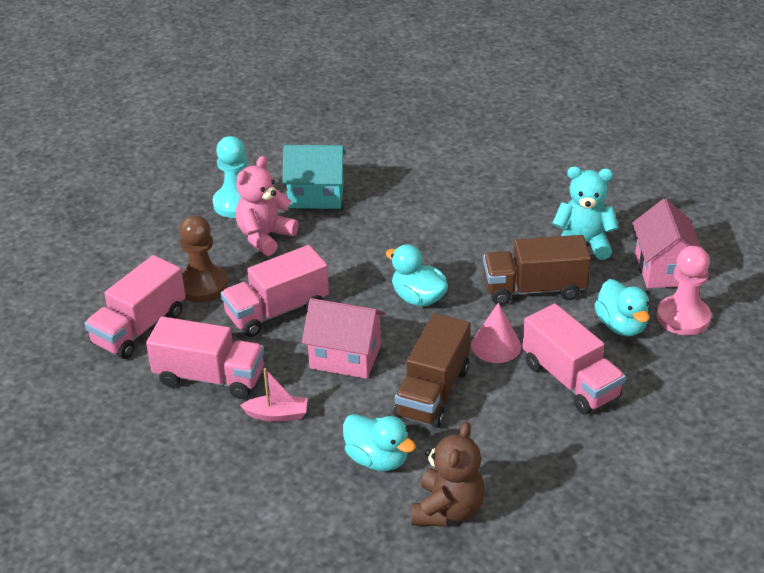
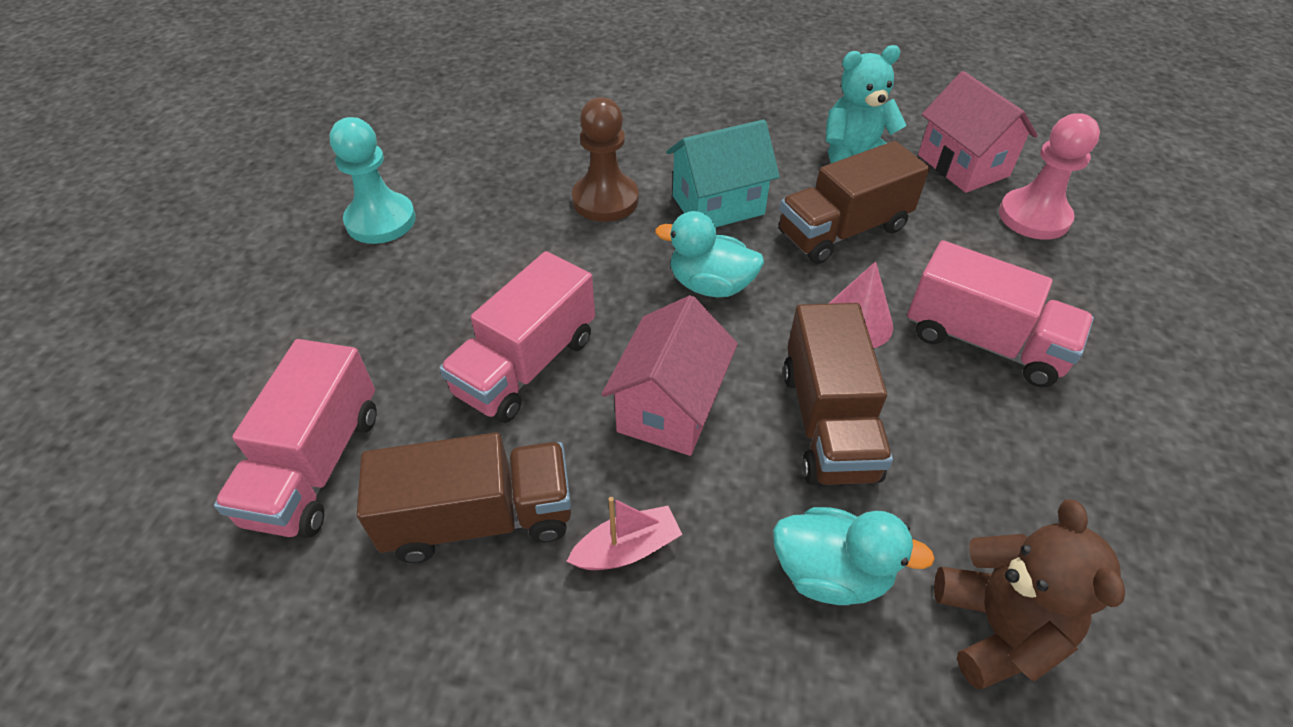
camera: 25 degrees left, 10 degrees up
pink truck [146,316,264,399] -> brown truck [357,433,571,563]
brown pawn [179,215,228,302] -> brown pawn moved to [572,97,639,222]
pink teddy bear [236,156,299,256] -> none
turquoise house [282,145,346,209] -> turquoise house moved to [666,119,780,228]
pink house [302,298,385,379] -> pink house turned 60 degrees counterclockwise [601,295,738,456]
turquoise duck [594,279,649,336] -> none

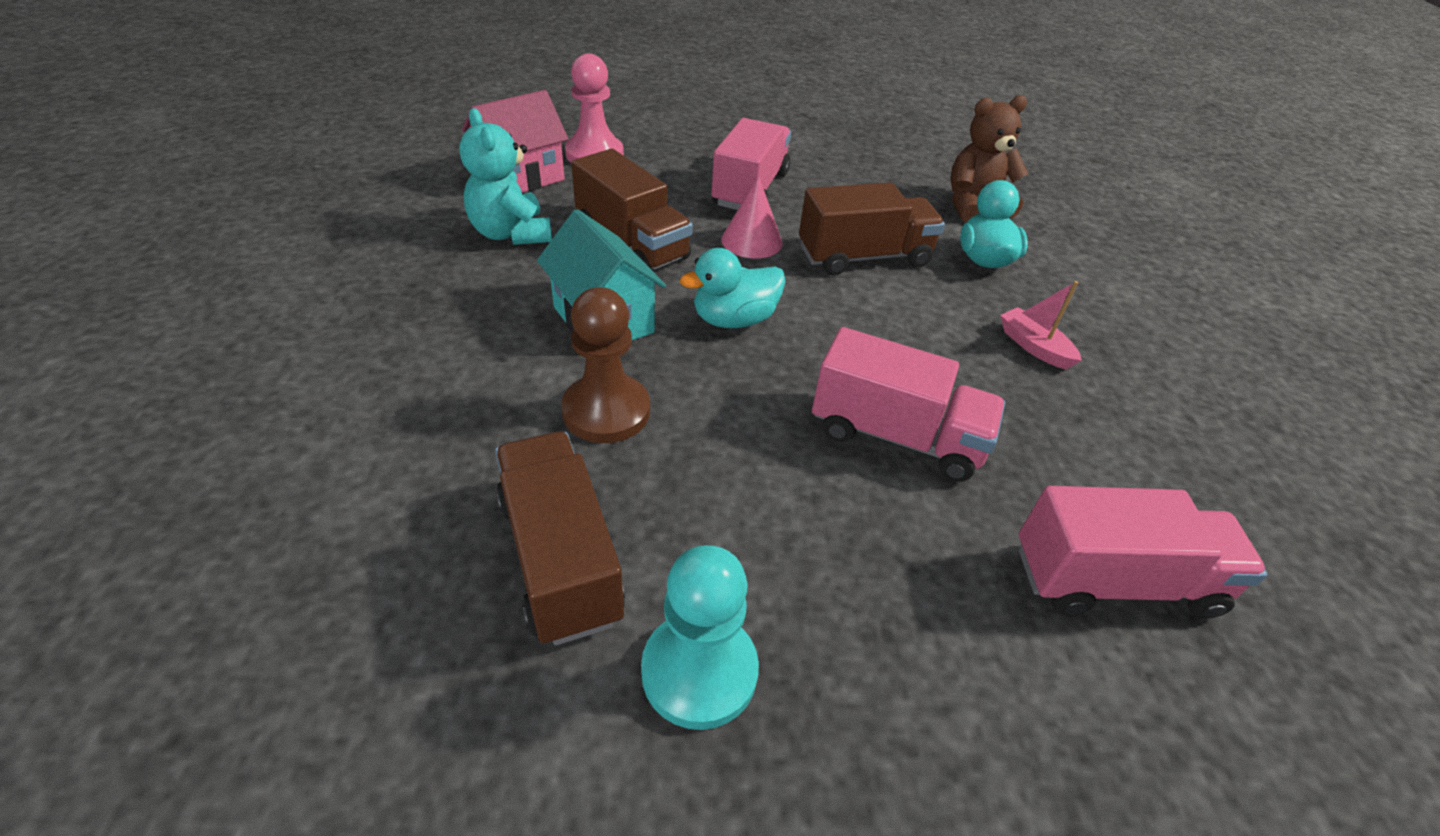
camera: 105 degrees left, 5 degrees down
brown truck [357,433,571,563] -> brown truck moved to [495,432,625,645]
pink house [601,295,738,456] -> none
turquoise duck [655,211,764,297] -> turquoise duck turned 60 degrees clockwise [680,248,786,328]

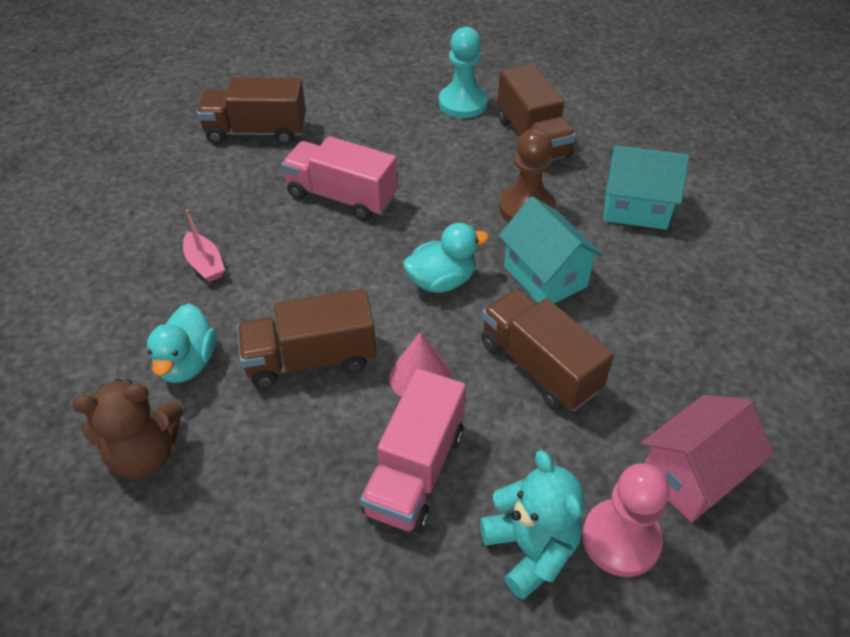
camera: 175 degrees left, 5 degrees up
turquoise teddy bear [459,108,552,245] -> turquoise teddy bear moved to [480,450,584,600]
pink truck [1019,486,1268,619] -> brown truck [197,77,306,145]
none -> turquoise house [604,145,690,230]

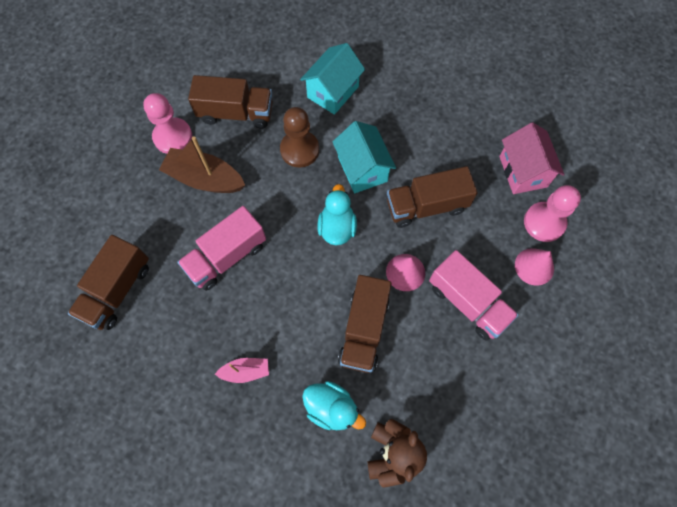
camera: 65 degrees left, 20 degrees up
turquoise pawn [439,27,488,118] -> pink pawn [143,93,192,154]
turquoise teddy bear [480,450,584,600] -> pink cone [515,248,554,286]
turquoise house [499,196,604,303] -> turquoise house turned 75 degrees clockwise [332,121,396,193]
none -> brown boat [159,136,245,193]

